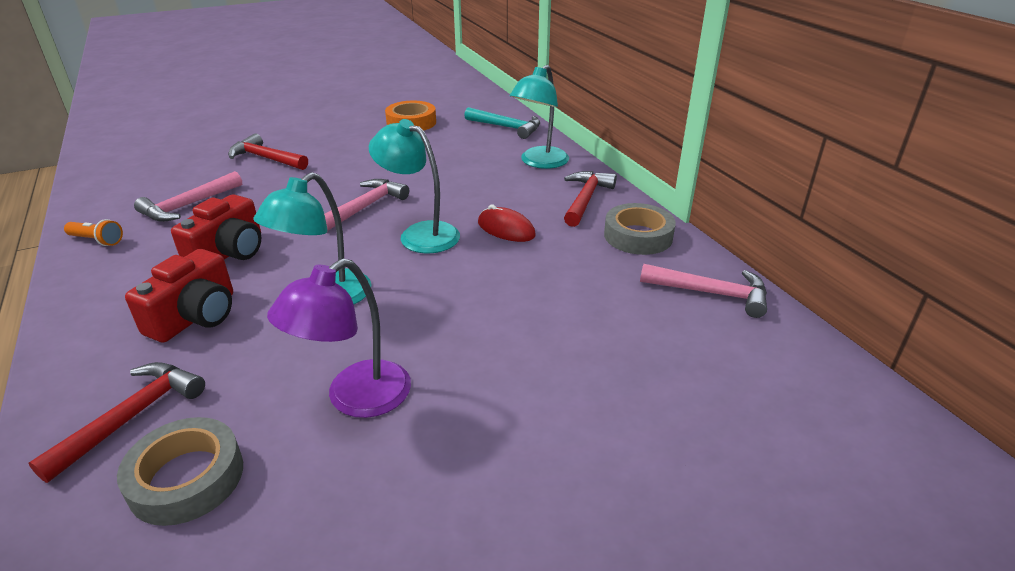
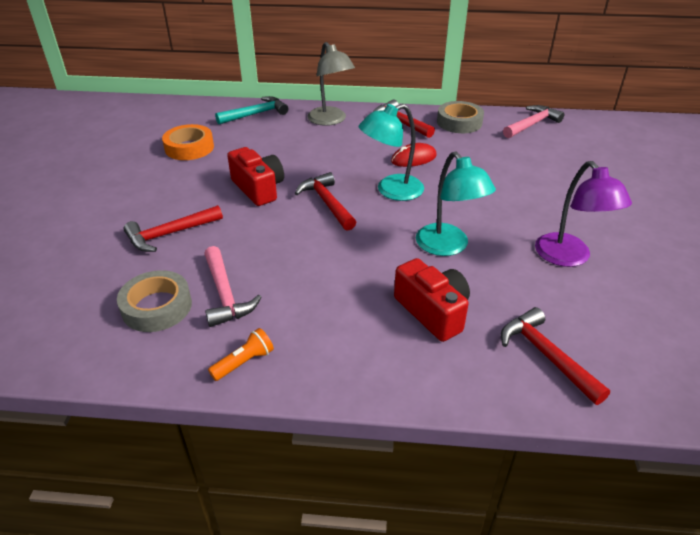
camera: 60 degrees left, 5 degrees up
grey tape [117,417,243,526] -> grey tape moved to [117,270,192,332]
red camera [171,194,261,260] -> red camera moved to [227,147,284,206]
pink hammer [324,179,409,231] -> red hammer [295,172,356,231]
turquoise lamp [510,65,569,169] -> grey lamp [307,42,355,126]

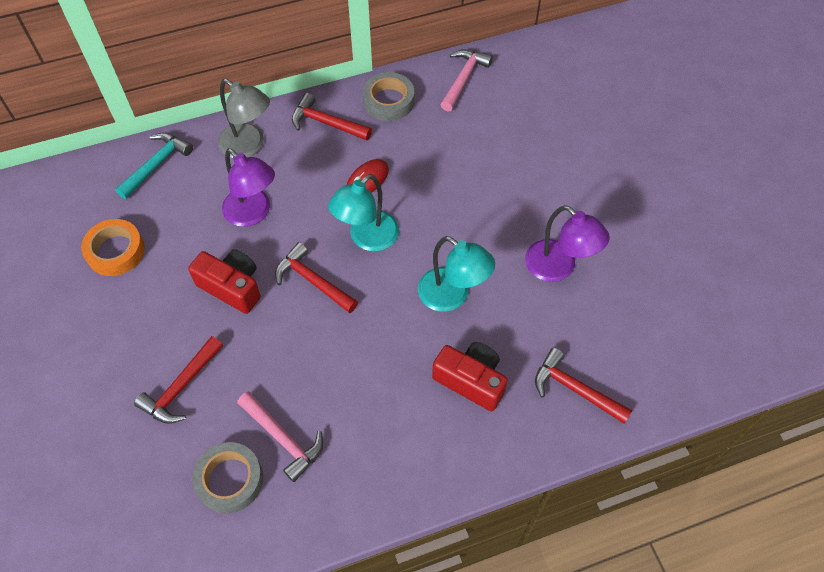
camera: 25 degrees left, 20 degrees up
orange flashlight [208,328,274,381] -> none
none -> purple lamp [222,148,275,227]

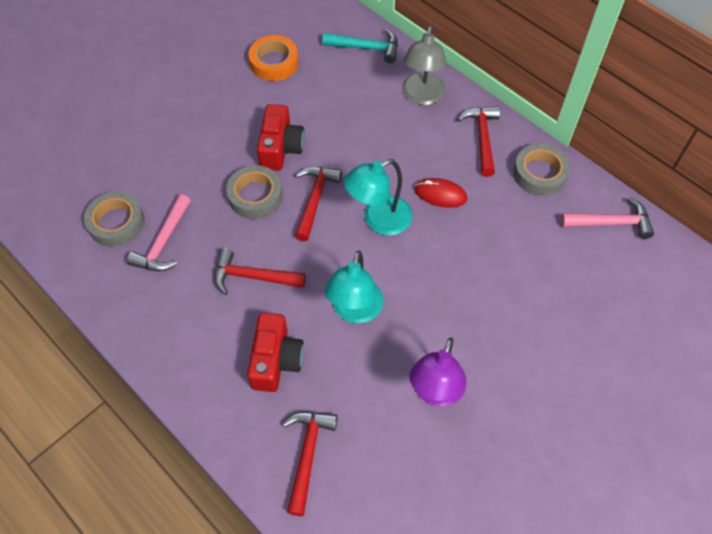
camera: 65 degrees right, 0 degrees up
red hammer [134,336,223,424] -> red hammer moved to [214,248,306,295]
purple lamp [222,148,275,227] -> none
turquoise lamp [328,174,399,251] -> turquoise lamp turned 45 degrees counterclockwise [344,159,412,236]
none -> grey tape [226,165,283,219]

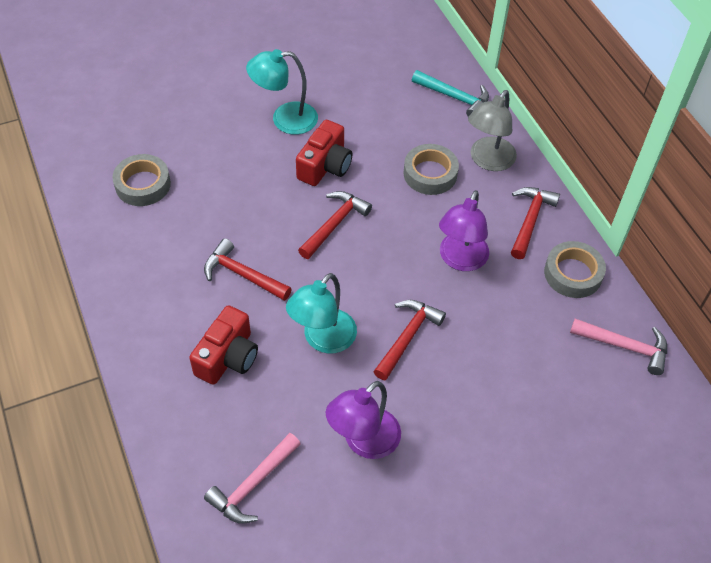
camera: 20 degrees right, 5 degrees down
pink hammer [127,194,191,271] -> pink hammer moved to [204,433,301,524]
grey tape [226,165,283,219] -> grey tape moved to [404,144,459,195]
orange tape [249,35,299,81] -> none
red hammer [282,412,338,516] -> red hammer moved to [373,300,446,380]
turquoise lamp [344,159,412,236] -> turquoise lamp moved to [246,49,318,135]
red mouse [415,178,467,208] -> purple lamp [439,190,489,271]

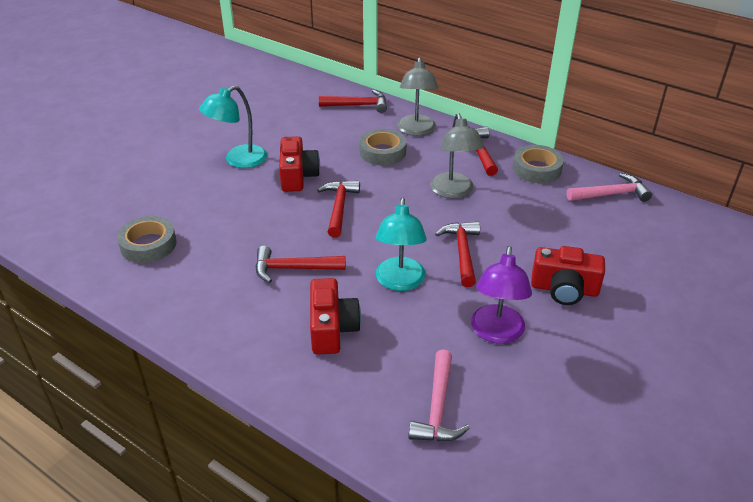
camera: 30 degrees left, 15 degrees down
turquoise hammer [412,70,489,117] -> red hammer [319,90,387,113]
purple lamp [439,190,489,271] -> grey lamp [430,113,484,198]
none -> red camera [531,246,605,305]

